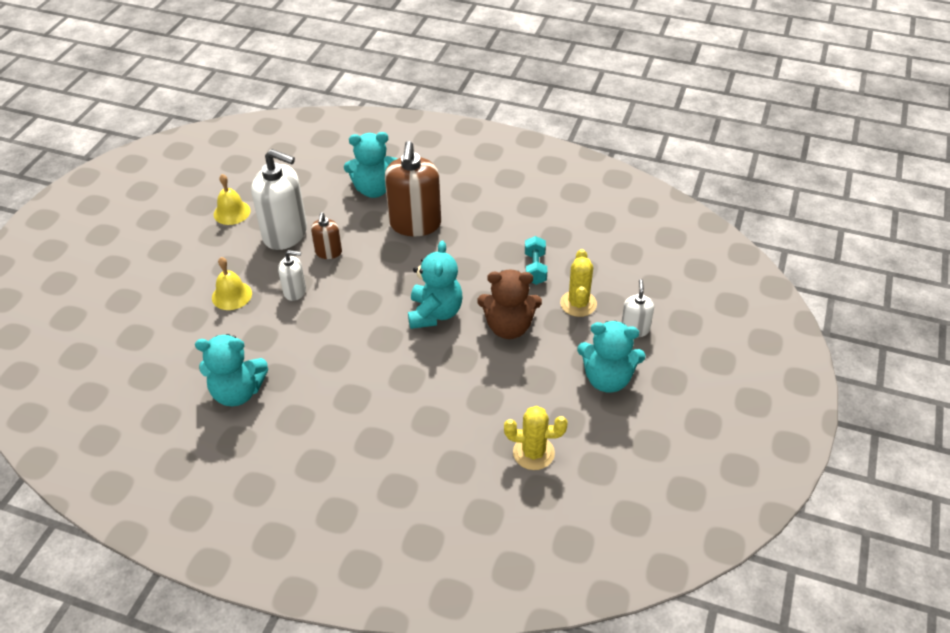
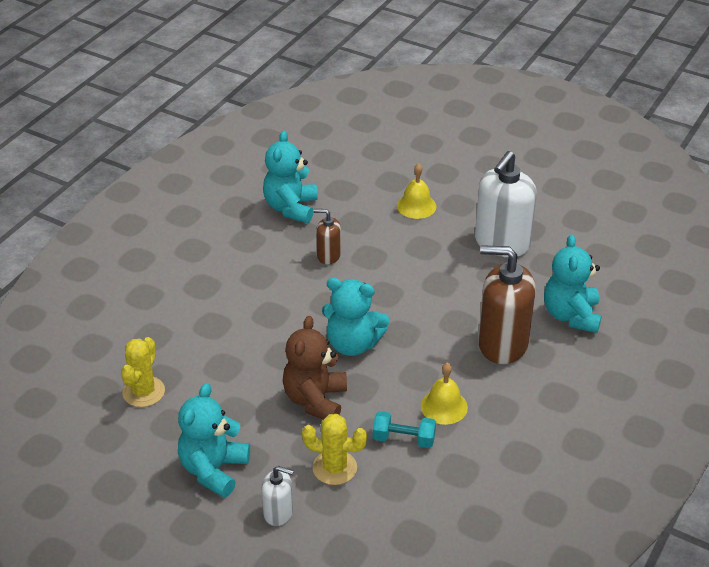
camera: 100 degrees right, 5 degrees down
yellow bell [214,174,251,225] -> yellow bell moved to [421,363,468,425]
white soap dispenser [278,250,306,301] -> none
brown soap dispenser [311,212,342,259] -> brown soap dispenser moved to [314,209,341,264]

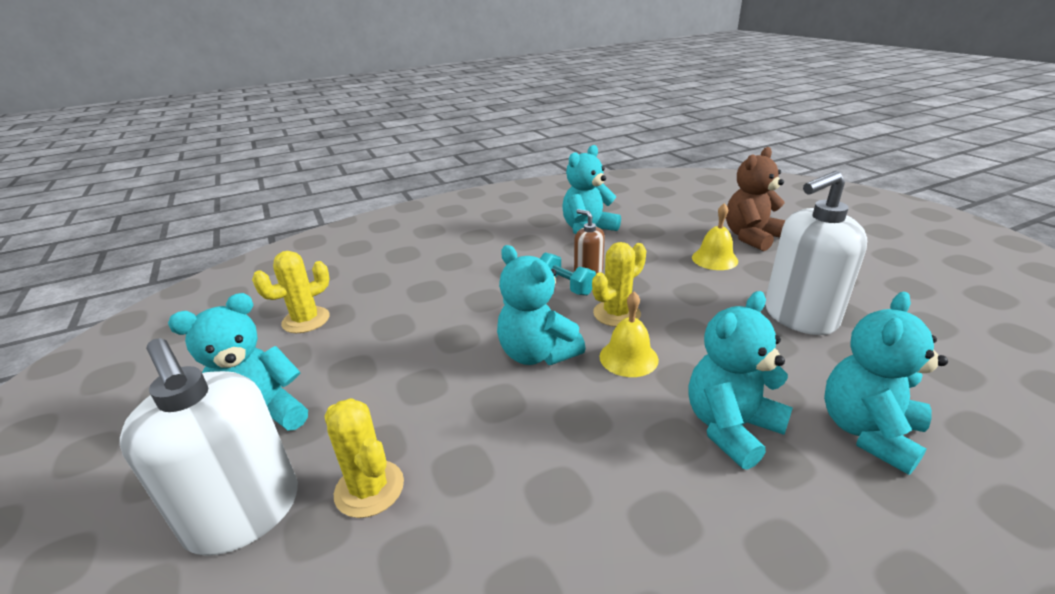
camera: 35 degrees right, 10 degrees down
white soap dispenser [262,466,294,526] -> white soap dispenser [120,338,298,556], size x1.98
brown teddy bear [283,316,347,420] -> brown teddy bear moved to [726,147,786,251]
turquoise dumbbell [373,411,436,448] -> turquoise dumbbell moved to [540,252,596,296]
yellow bell [421,363,468,425] -> yellow bell moved to [599,292,659,377]
brown soap dispenser [478,245,536,364] -> turquoise teddy bear [689,291,793,470]
none -> yellow cactus [592,242,646,327]

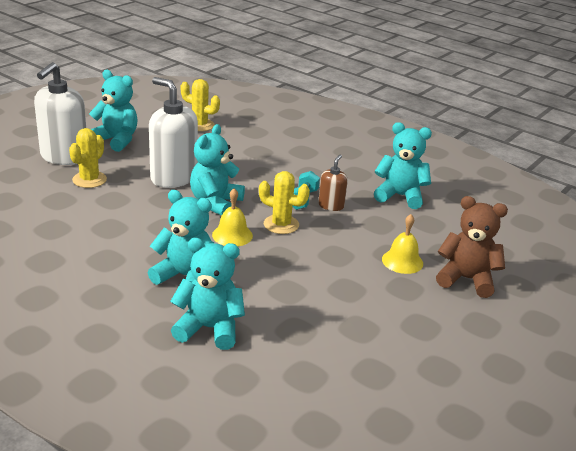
camera: 60 degrees right, 0 degrees up
white soap dispenser [765,171,867,335] -> white soap dispenser moved to [149,77,198,188]

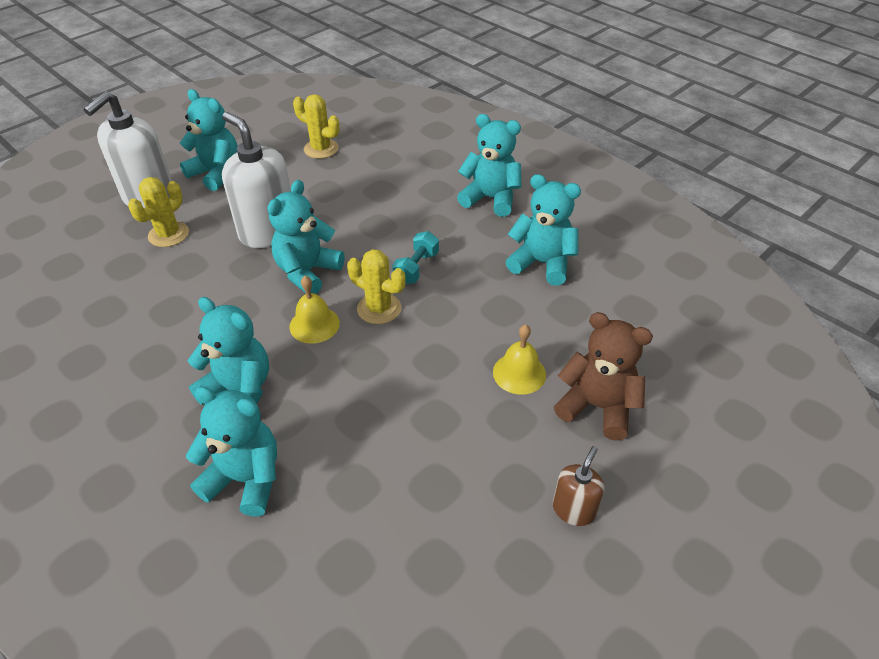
camera: 10 degrees right, 15 degrees up
brown soap dispenser [318,154,348,211] -> brown soap dispenser moved to [553,446,604,526]
none -> turquoise teddy bear [457,114,521,217]

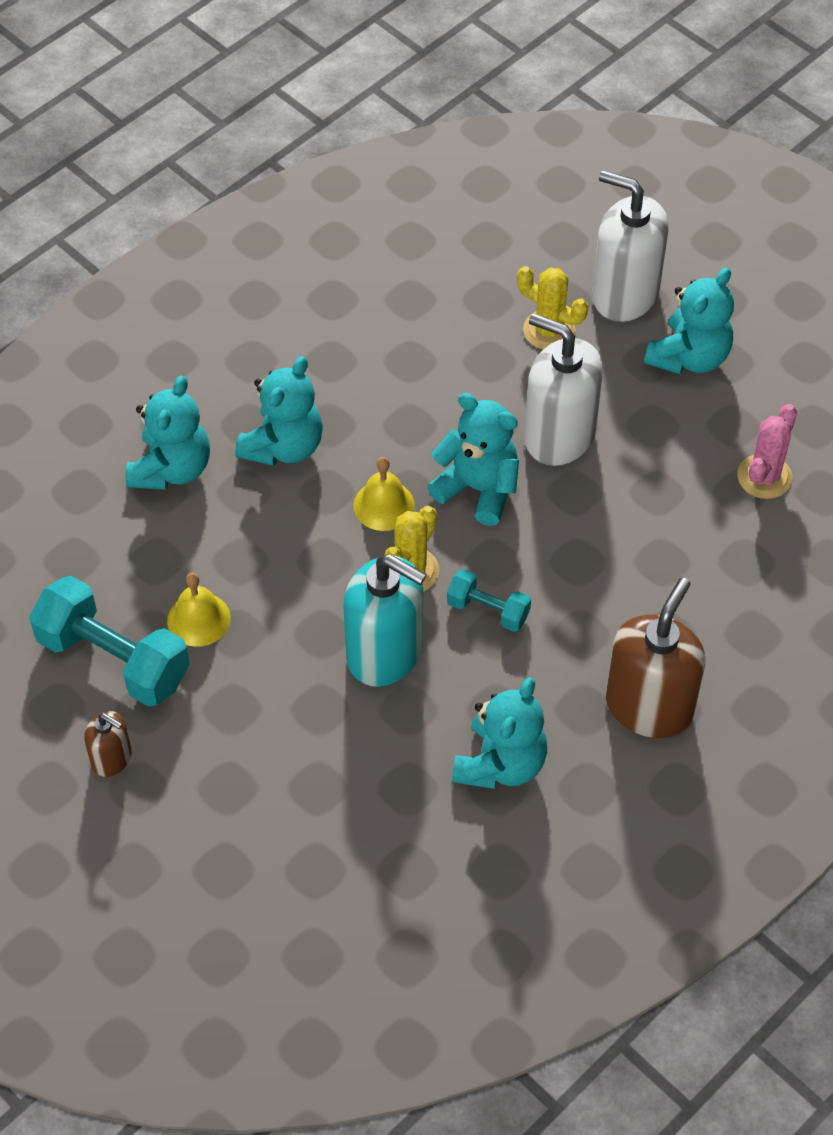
camera: 90 degrees right, 10 degrees up
white soap dispenser [222,112,291,248] -> white soap dispenser turned 105 degrees counterclockwise [524,313,603,466]
yellow cactus [293,94,339,159] -> pink cactus [737,404,797,499]
turquoise teddy bear [457,114,521,217] -> brown soap dispenser [606,578,705,738]
yellow bell [493,324,546,395] -> yellow bell moved to [167,573,231,647]
brown teddy bear [554,312,653,441] -> none
none -> turquoise dumbbell [29,576,190,707]
none -> turquoise soap dispenser [344,554,427,687]

